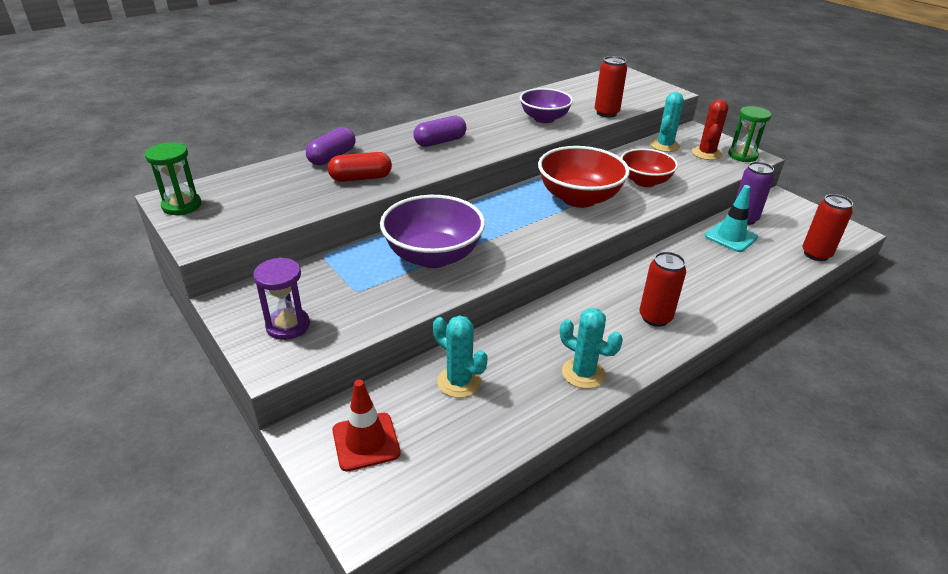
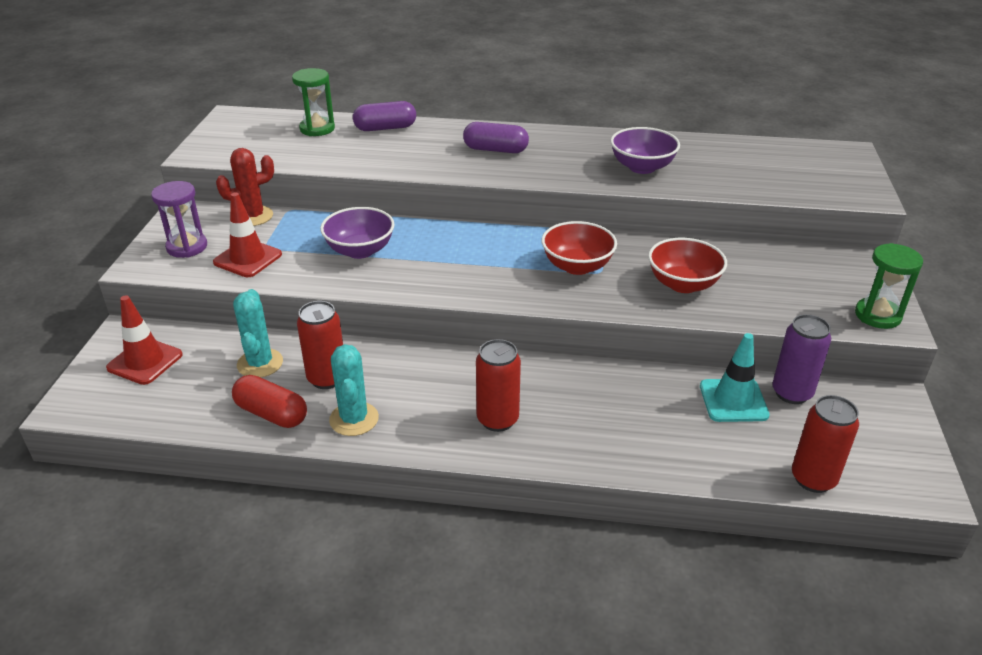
camera: 45 degrees right, 0 degrees up
green hourglass [145,142,201,215] -> green hourglass moved to [292,68,335,136]
red capsule [328,152,392,182] -> red capsule moved to [232,375,307,428]
purple bowl [380,195,485,268] -> purple bowl [320,207,394,259], size x0.66
red bowl [538,146,630,208] -> red bowl [542,221,617,275], size x0.66
red can [595,56,627,118] -> red can moved to [297,301,343,389]
turquoise cactus [651,92,684,152] -> none
red cactus [692,99,728,160] -> red cactus moved to [216,148,274,226]
none -> red traffic cone [213,192,282,277]

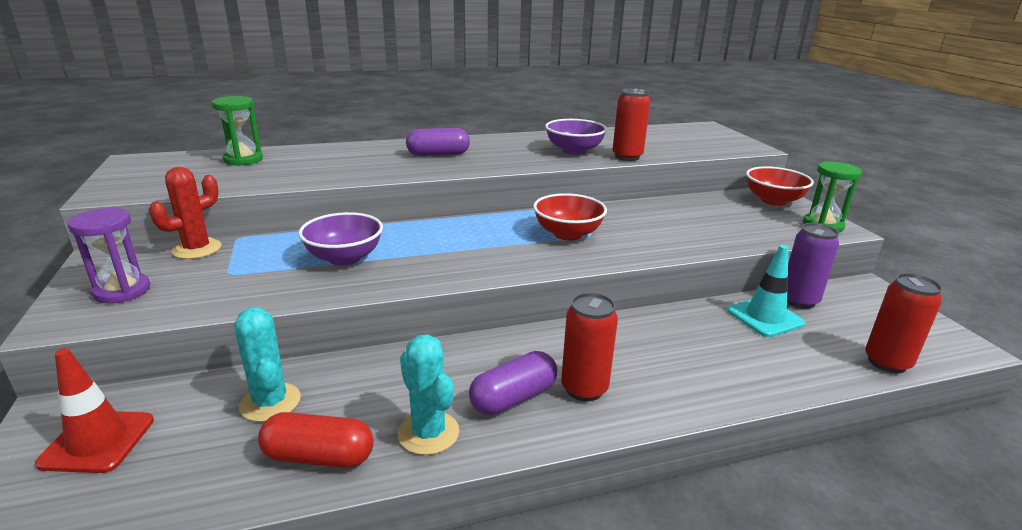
camera: 25 degrees left, 10 degrees down
red traffic cone [213,192,282,277] -> none
red can [297,301,343,389] -> red can moved to [612,88,650,161]
purple capsule [353,101,416,131] -> purple capsule moved to [469,351,557,415]
red bowl [648,238,727,293] -> red bowl moved to [746,166,814,206]

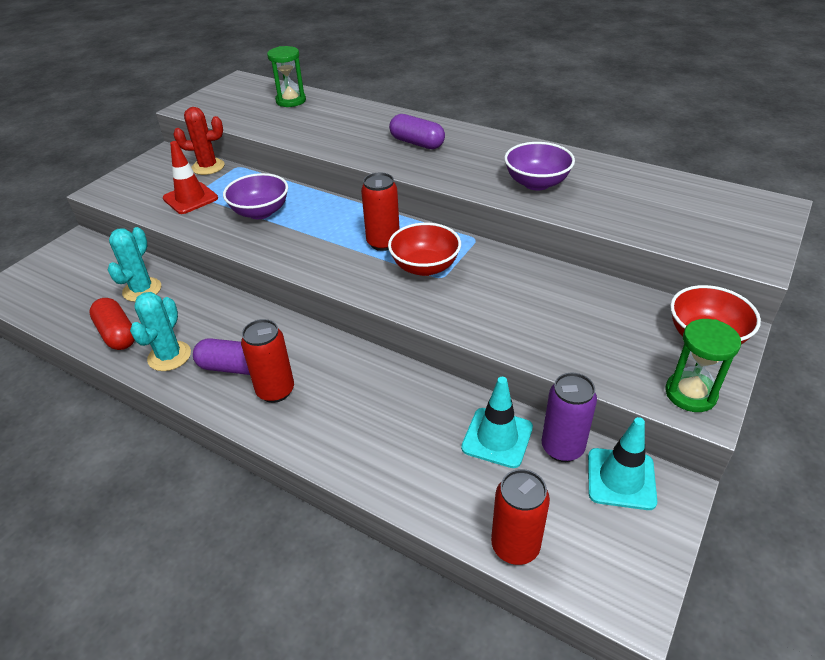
camera: 50 degrees right, 15 degrees up
red traffic cone [35,348,154,473] -> red traffic cone moved to [163,141,218,214]
purple hourglass [67,208,150,304] -> none
red can [612,88,650,161] -> red can moved to [361,172,400,251]
none -> turquoise traffic cone [588,417,657,510]

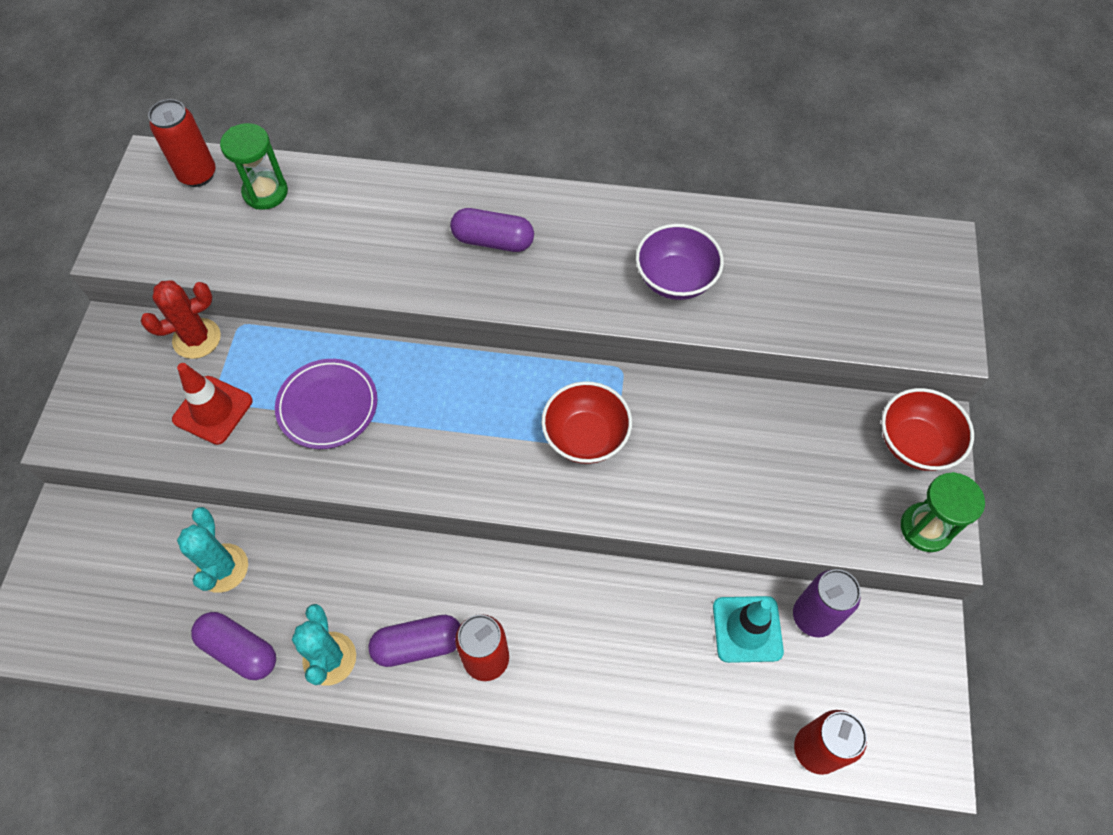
camera: 25 degrees left, 20 degrees up
red capsule [89,298,135,350] -> purple capsule [191,612,276,680]
purple bowl [223,173,288,219] -> purple plate [275,359,377,449]
red can [361,172,400,251] -> red can moved to [148,99,216,187]
turquoise traffic cone [588,417,657,510] -> none

